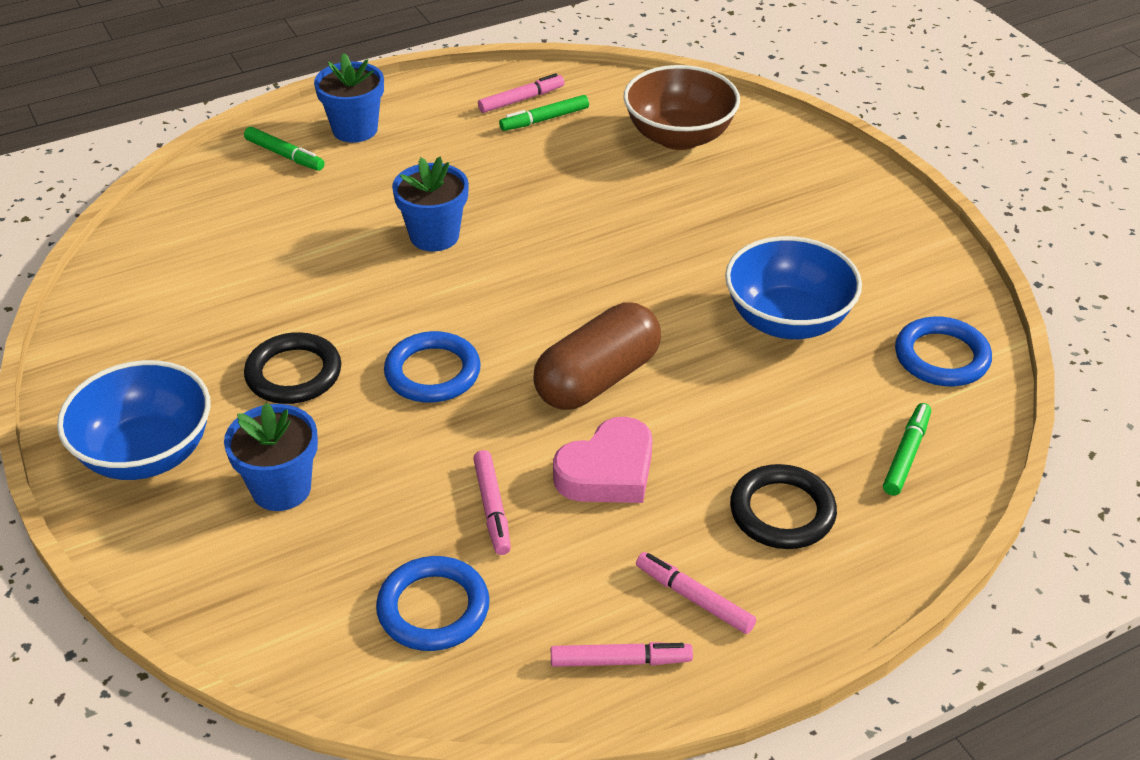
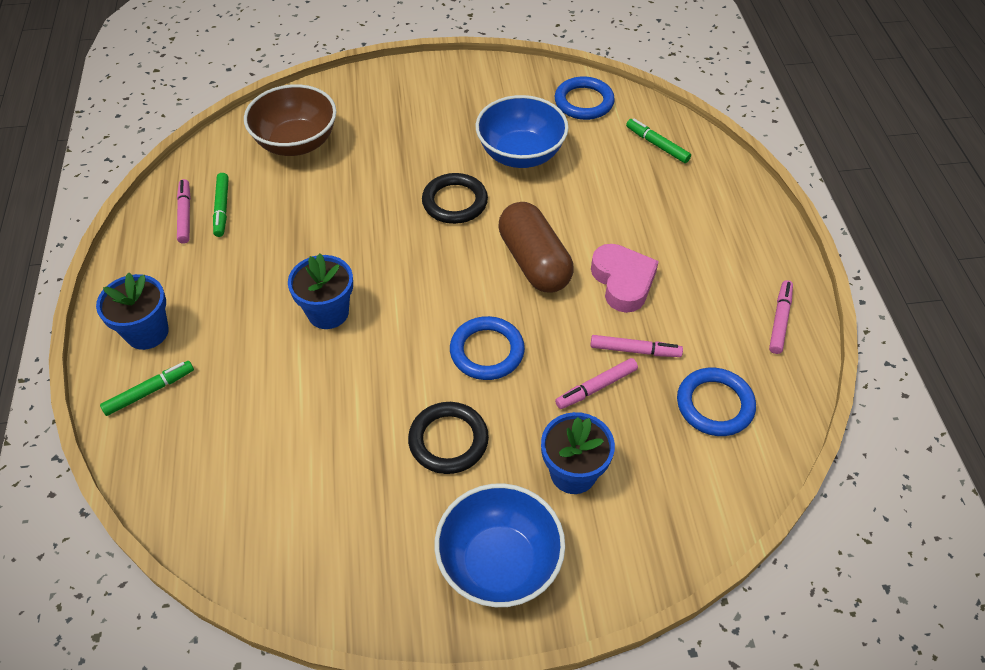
camera: 70 degrees left, 10 degrees up
pink marker [636,552,756,634] -> pink marker moved to [555,358,638,409]
black ring [730,464,837,549] -> black ring moved to [422,173,488,224]

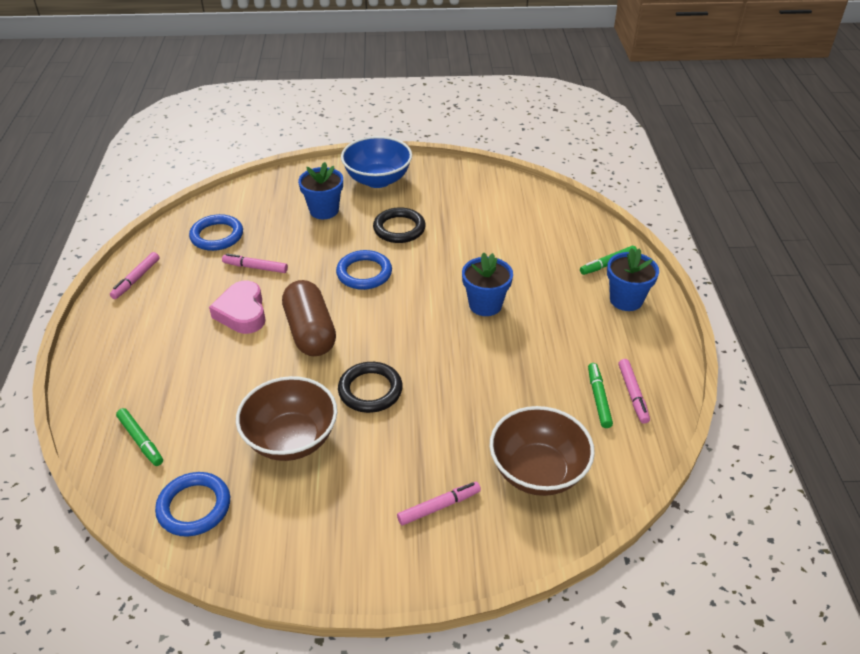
camera: 175 degrees left, 10 degrees down
blue bowl [476,95,569,168] -> brown bowl [236,376,337,461]
pink marker [555,358,638,409] -> pink marker moved to [397,482,481,525]

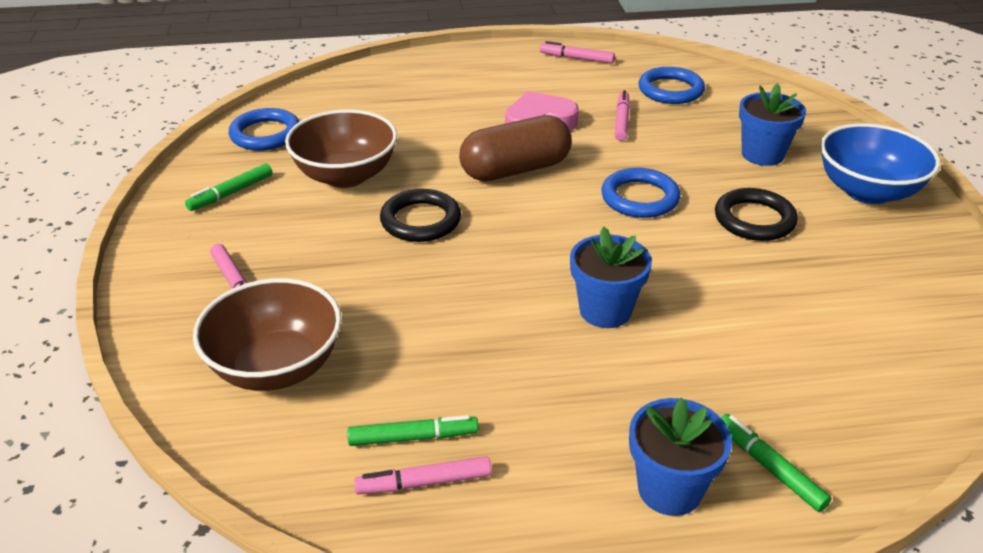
camera: 85 degrees right, 5 degrees down
green marker [116,408,163,466] -> green marker moved to [185,163,273,211]

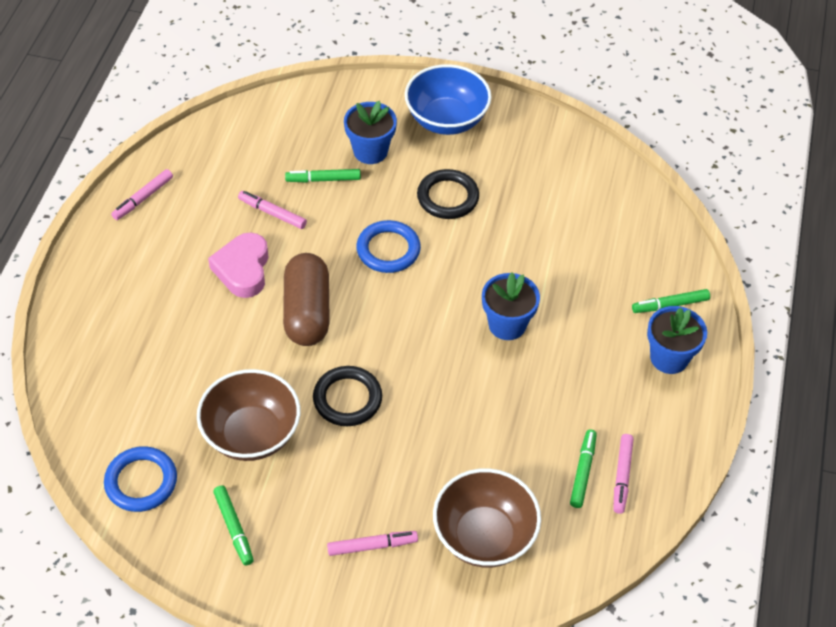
camera: 70 degrees left, 15 degrees up
blue ring [639,67,705,104] -> none
none -> green marker [285,169,361,183]

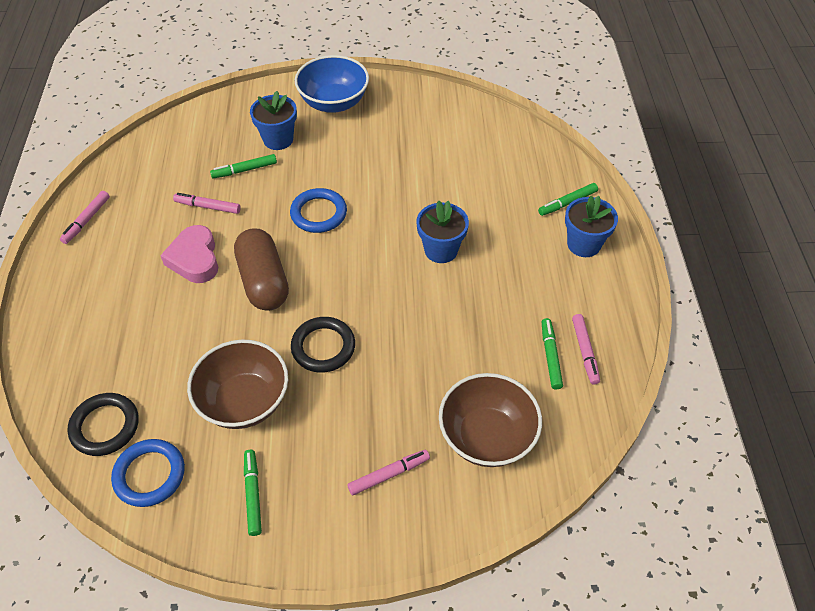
camera: 15 degrees left, 0 degrees up
green marker [213,485,254,565] -> green marker turned 150 degrees counterclockwise [244,450,262,536]
black ring [417,169,479,219] -> black ring moved to [67,393,139,456]

